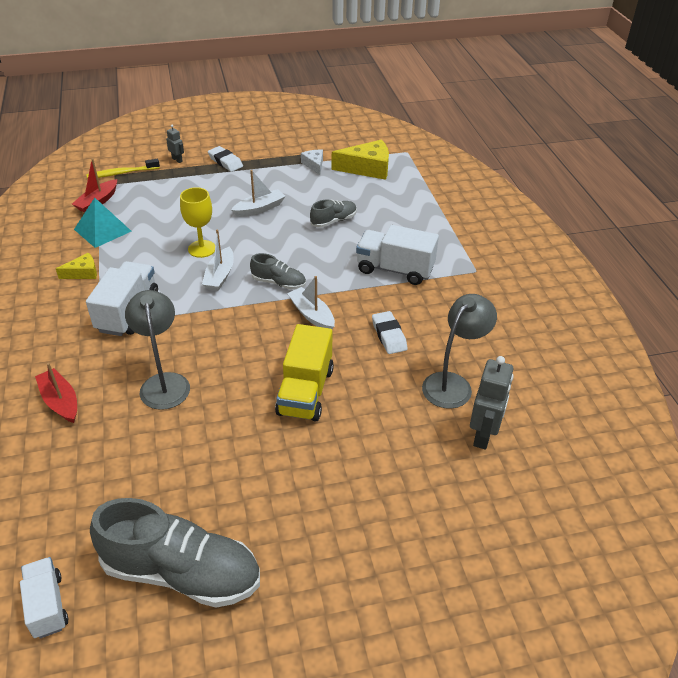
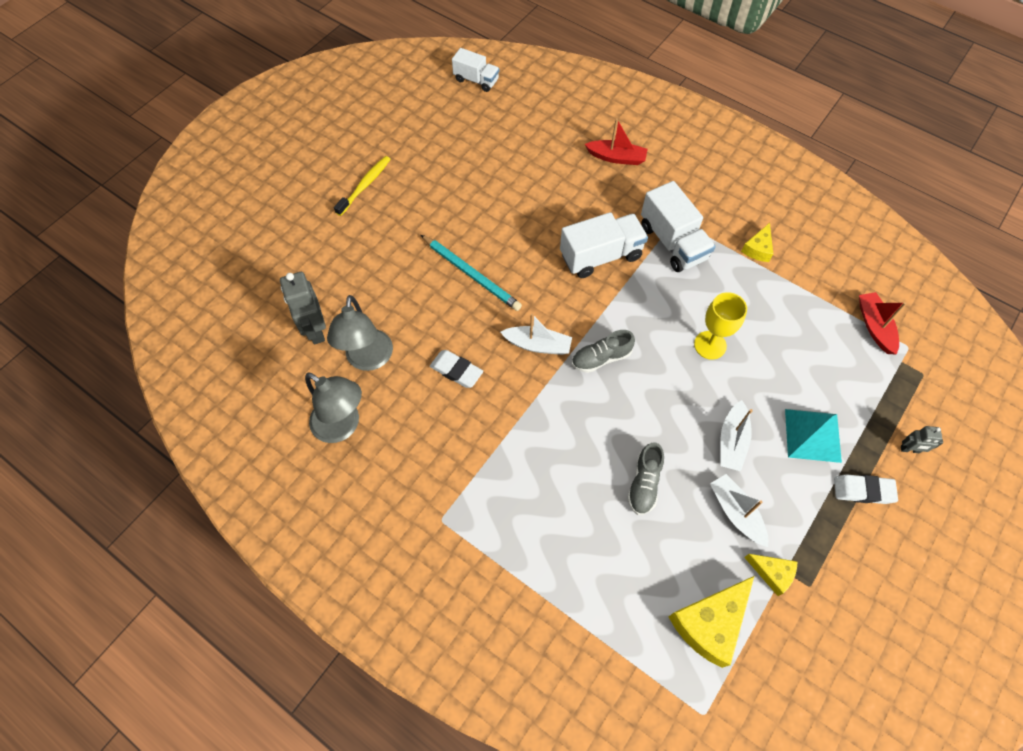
camera: 140 degrees right, 20 degrees up
turquoise pyramid [74,198,131,248] -> turquoise pyramid moved to [785,409,842,463]
yellow toothbrush [86,159,160,179] -> yellow toothbrush moved to [334,156,391,216]
grey shoe [90,498,260,608] -> none
grey lamp [125,290,190,410] -> grey lamp moved to [305,372,362,443]
white boat [202,229,234,291] -> white boat moved to [710,474,768,547]
yellow truck [275,324,334,421] -> turquoise pencil [421,235,522,311]
white cheese [301,150,323,175] -> yellow cheese [744,554,798,596]
white truck [356,225,439,285] -> white truck moved to [560,212,648,278]

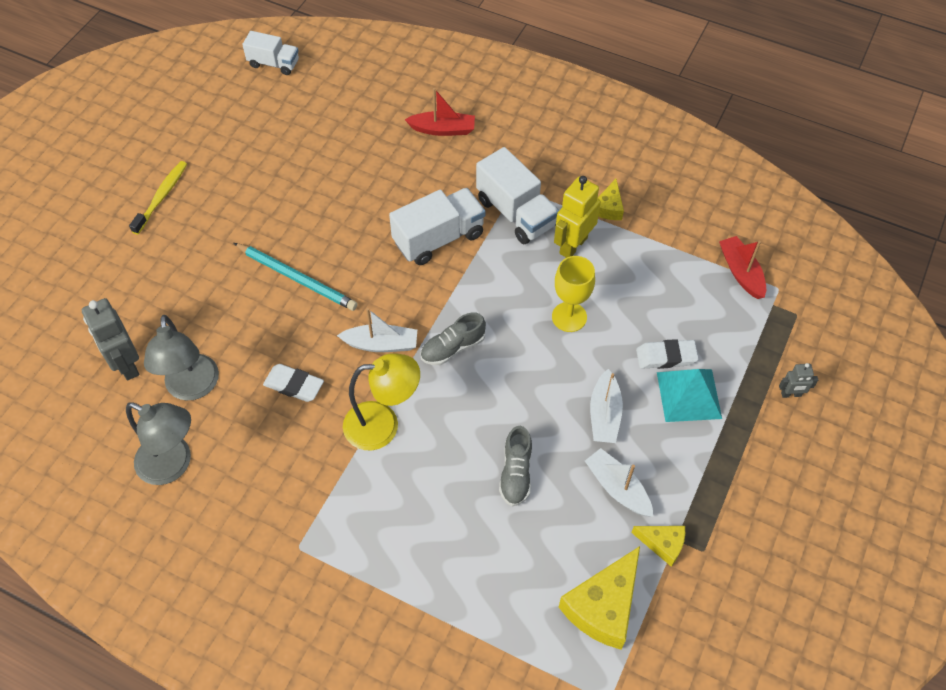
camera: 10 degrees left, 5 degrees down
white eraser [834,474,898,504] -> white eraser moved to [636,339,699,369]
none -> yellow lamp [343,353,420,450]
none -> yellow robot [554,176,601,258]

